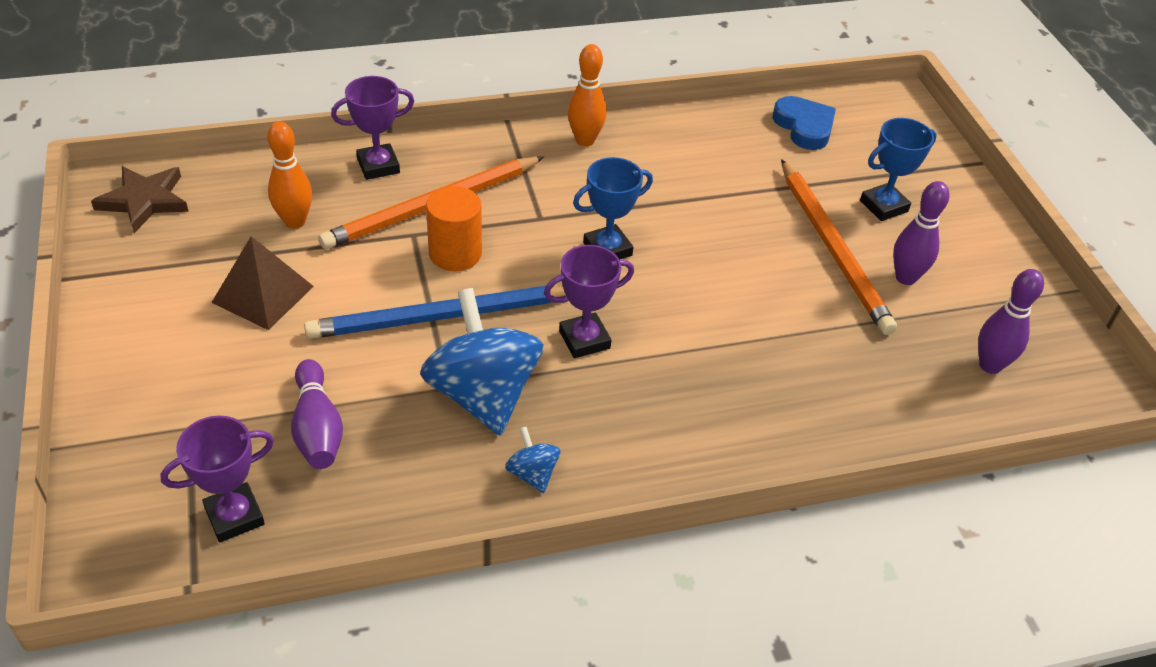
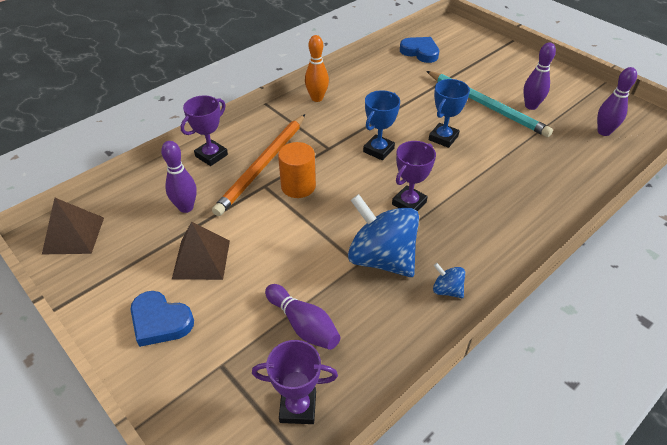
camera: 25 degrees left, 0 degrees up
brown star [91,166,189,233] -> brown pyramid [42,198,104,254]
purple trophy [160,416,274,543] -> purple trophy turned 60 degrees clockwise [252,340,338,424]
orange bowling pin [267,122,312,229] -> purple bowling pin [161,141,197,213]
blue pencil [304,286,566,339] -> none
orange pencil [781,159,897,335] -> turquoise pencil [426,71,553,137]
blue trophy [860,118,937,221] -> blue trophy moved to [429,79,470,148]
none -> blue heart [130,291,194,347]

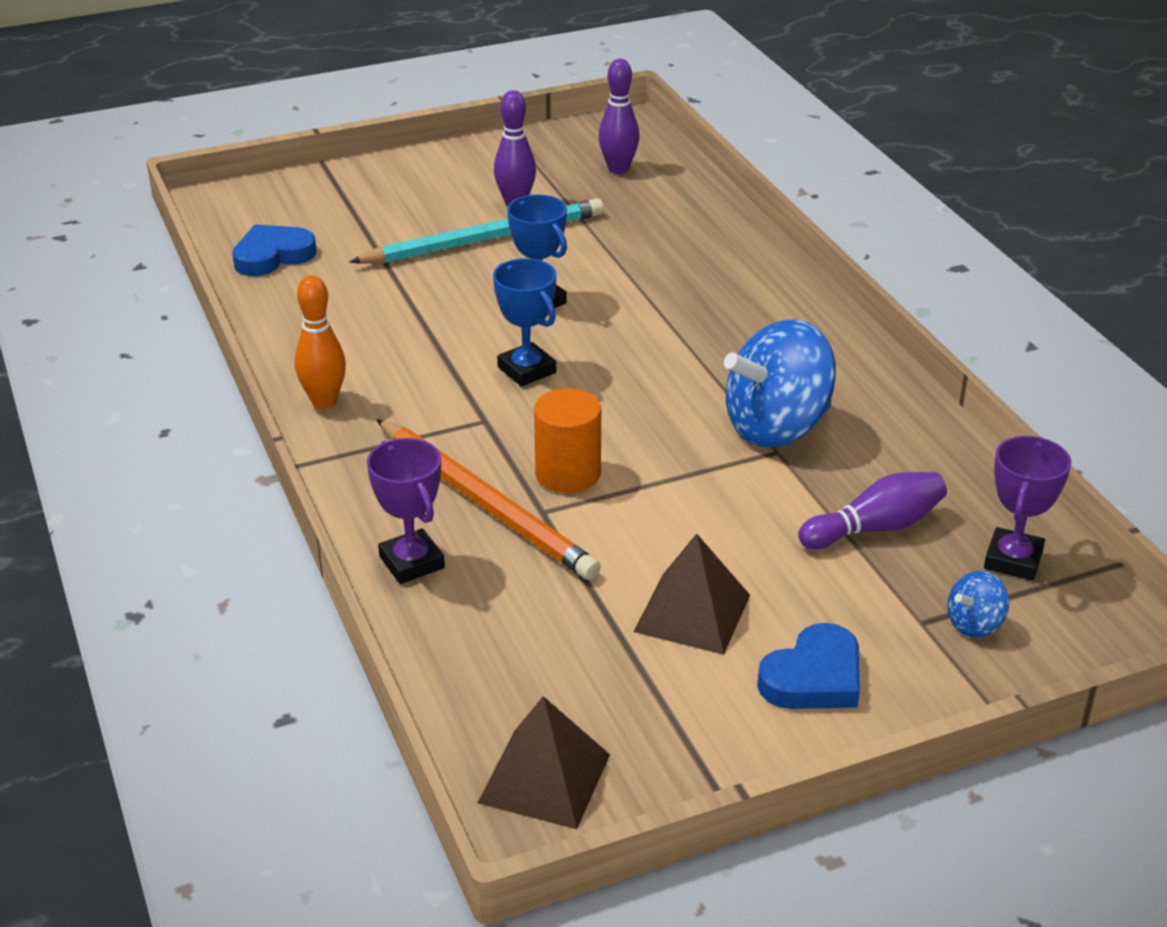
camera: 70 degrees left, 10 degrees down
purple bowling pin [161,141,197,213] -> none
purple trophy [392,141,436,211] -> none
blue spinning top [433,263,465,298] -> blue spinning top moved to [947,571,1009,638]

